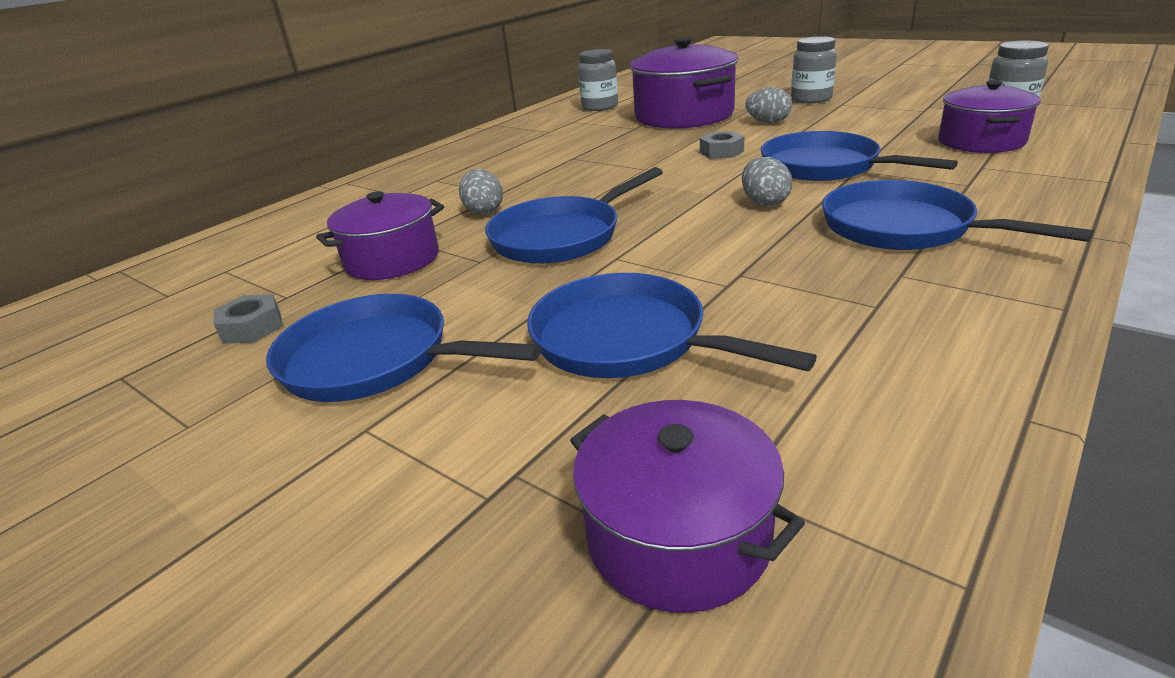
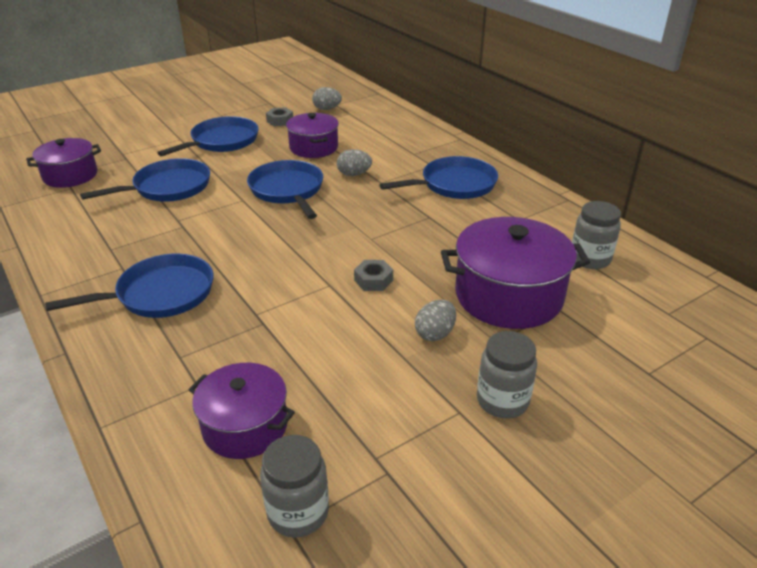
camera: 105 degrees right, 5 degrees up
grey egg [742,157,792,206] -> grey egg moved to [312,87,342,110]
blue pan [761,131,958,181] -> blue pan moved to [379,156,498,199]

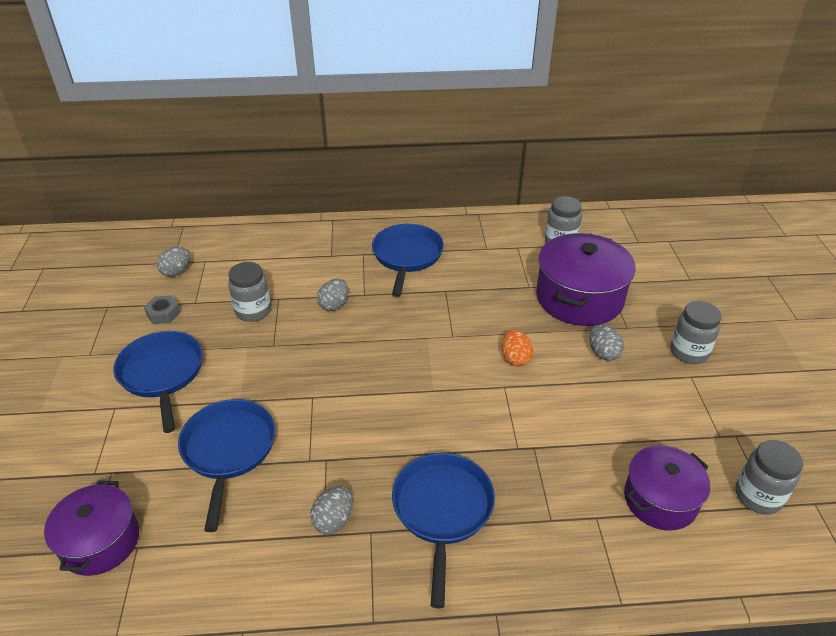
camera: 60 degrees left, 5 degrees up
blue pan [247,160,323,219] -> none
purple pot [286,113,339,158] -> grey jar [228,262,271,322]
grey nut [354,260,393,291] -> orange egg [501,329,533,367]
none -> grey egg [310,486,353,534]

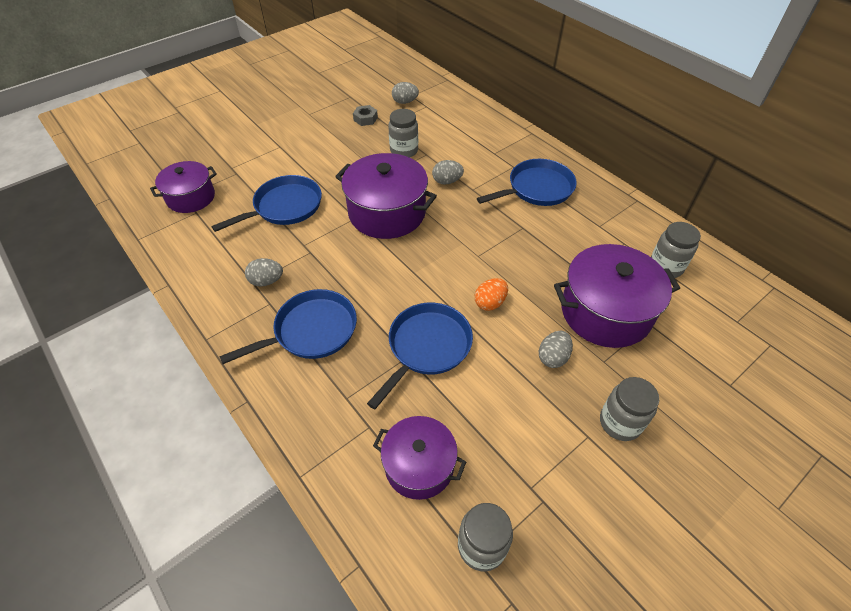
camera: 55 degrees right, 10 degrees up
blue pan [113,331,203,433] -> blue pan moved to [367,303,473,409]
none -> purple pot [335,153,437,239]

